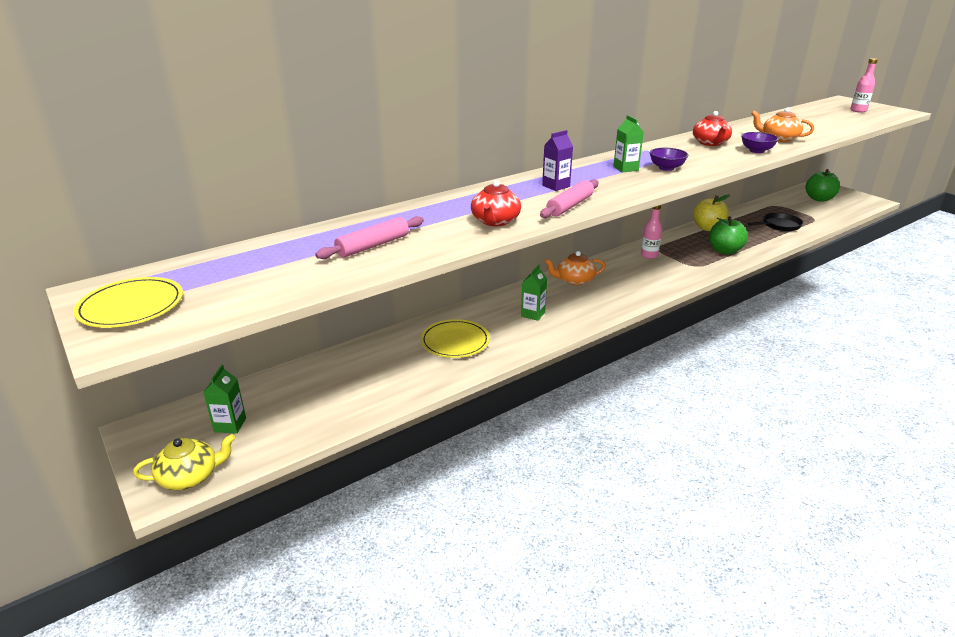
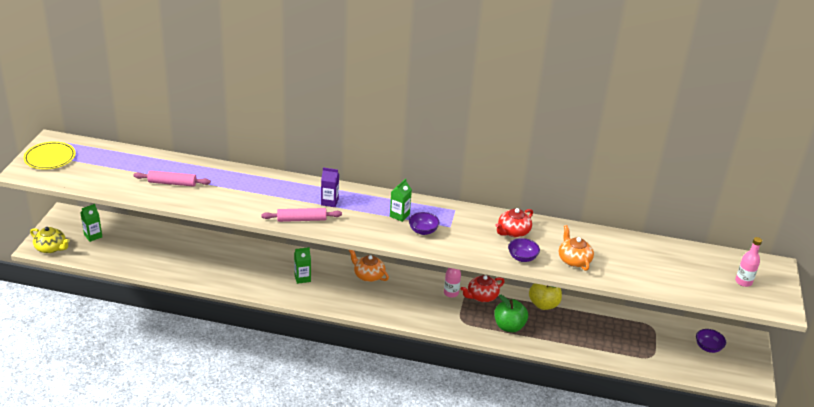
camera: 45 degrees right, 5 degrees up
yellow plate [421,319,490,358] -> none
red teapot [471,180,521,226] -> red teapot moved to [461,275,505,302]
black pan [748,213,803,231] -> none
green apple [806,169,840,201] -> purple bowl [696,329,726,353]

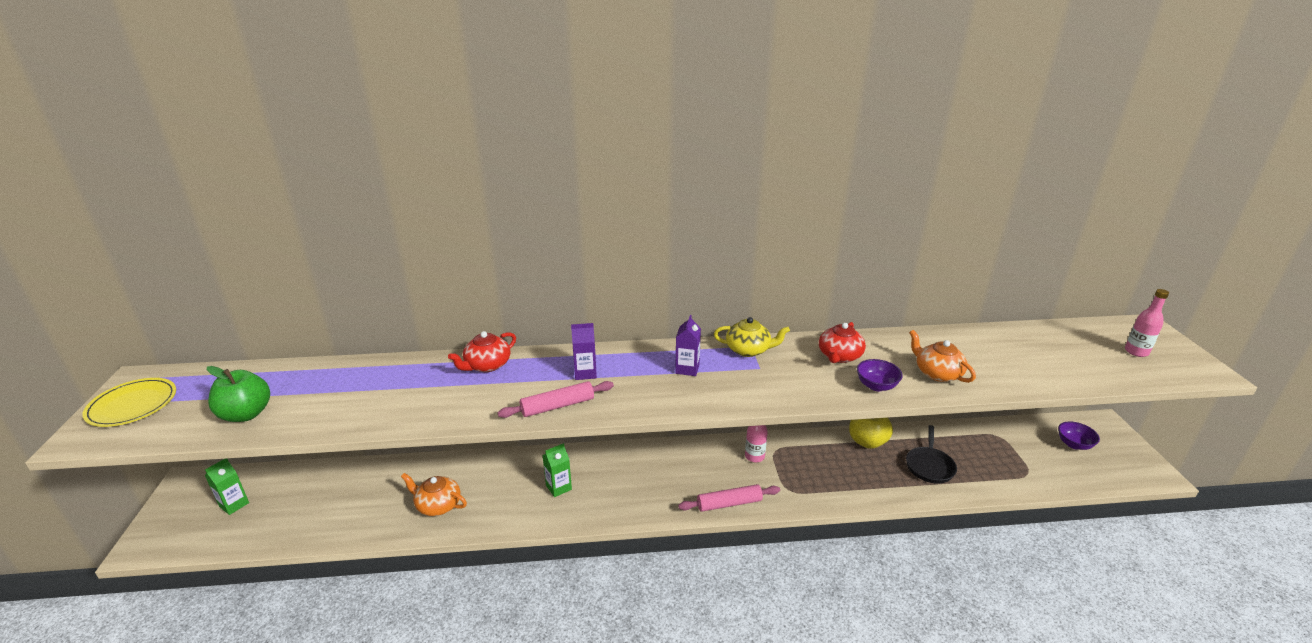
camera: 15 degrees left, 5 degrees down
yellow teapot [30,227,70,253] -> yellow teapot moved to [714,317,790,357]
pink rolling pin [133,170,211,187] -> pink rolling pin moved to [678,484,780,512]
orange teapot [349,250,389,282] -> orange teapot moved to [401,473,467,516]
green carton [390,178,412,222] -> purple carton [675,315,701,376]
purple bowl [409,212,440,235] -> none
red teapot [461,275,505,302] -> red teapot moved to [448,331,516,372]
green apple [494,295,528,332] -> green apple moved to [207,366,270,422]
none -> black pan [906,425,957,484]

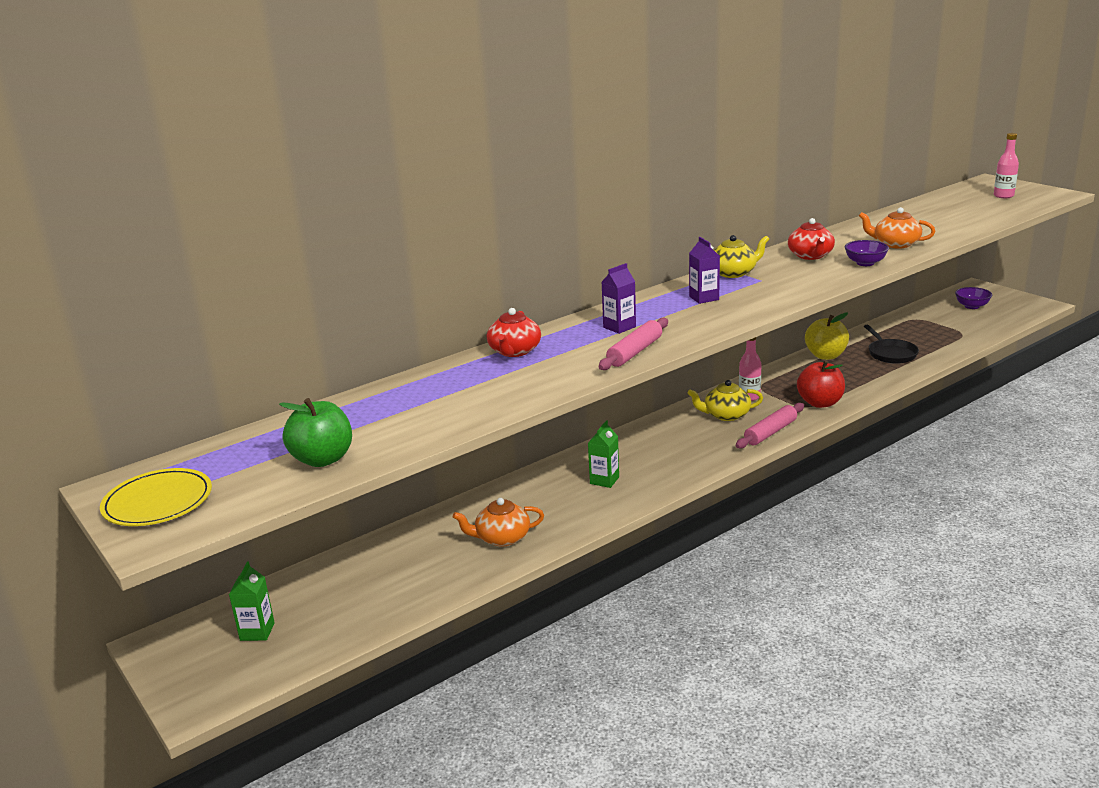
camera: 30 degrees left, 5 degrees down
none -> yellow teapot [688,380,763,421]
none -> red apple [797,360,845,408]

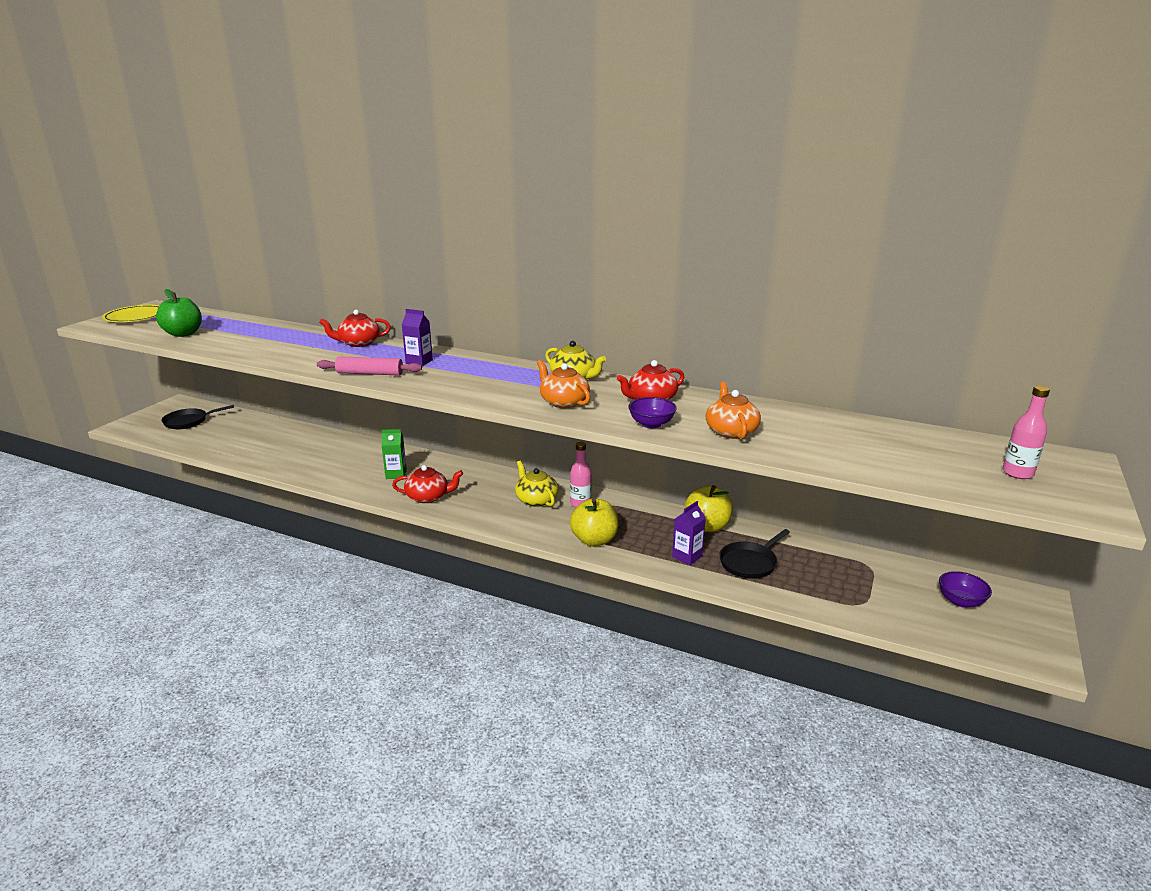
camera: 60 degrees right, 0 degrees up
green carton [229,562,275,641] -> black pan [161,405,234,429]
orange teapot [453,498,544,547] -> orange teapot moved to [537,360,590,408]
purple carton [689,237,720,304] -> purple carton moved to [672,501,706,565]
pink rolling pin [736,403,804,449] -> none
red apple [797,360,845,408] -> yellow apple [570,498,618,546]
none -> red teapot [392,465,463,503]

